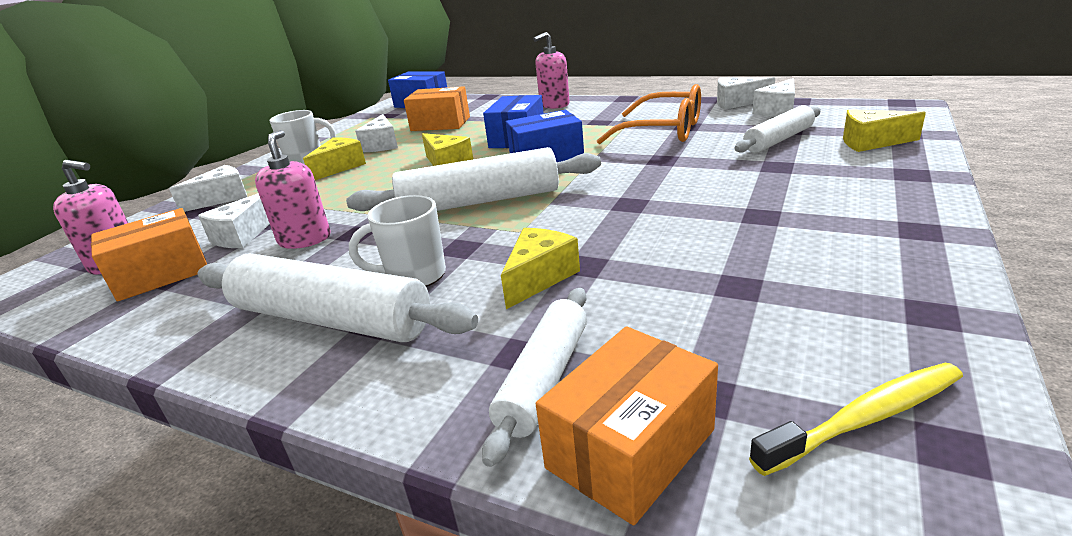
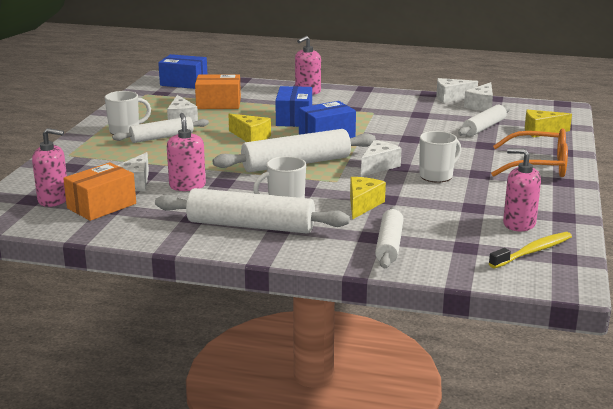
camera: 15 degrees left, 5 degrees down
white cheese [169,165,247,212] -> white cheese moved to [361,140,402,177]
yellow cheese [303,138,366,180] -> white rolling pin [112,117,209,143]
orange box [536,326,718,525] -> none
orange glasses [597,84,701,144] -> orange glasses moved to [491,128,568,177]
none -> white mug [419,131,461,182]
none -> pink soap dispenser [503,148,541,231]

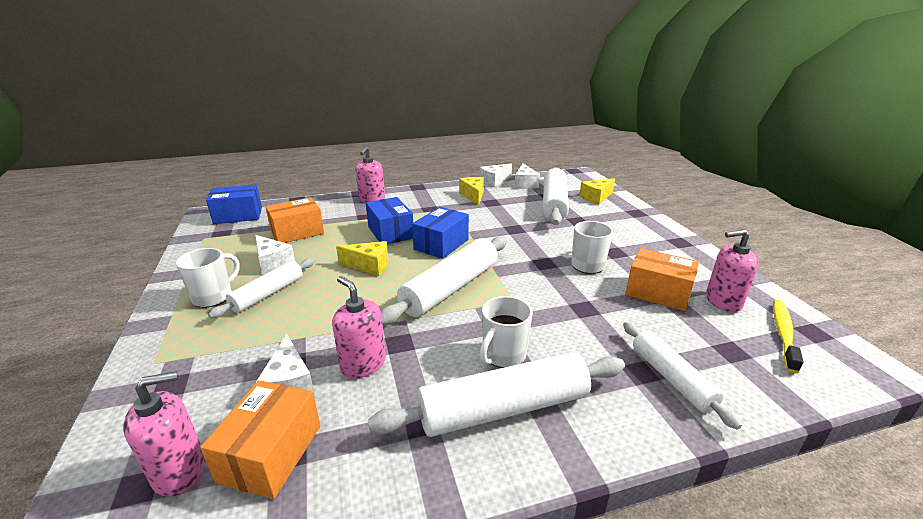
camera: 30 degrees left, 5 degrees up
yellow cheese [350,177,386,220] -> yellow cheese moved to [459,177,484,206]
white cheese [361,140,402,177] -> none
white rolling pin [458,105,510,136] -> white rolling pin [543,167,569,225], size x1.61
orange glasses [491,128,568,177] -> none
none -> orange box [625,248,699,311]

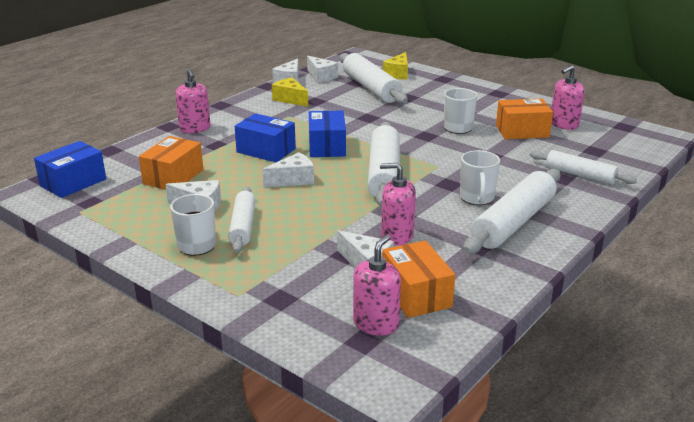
camera: 35 degrees left, 0 degrees up
yellow cheese [336,241,388,276] -> white cheese [262,152,314,187]
yellow toothbrush [773,300,804,373] -> none

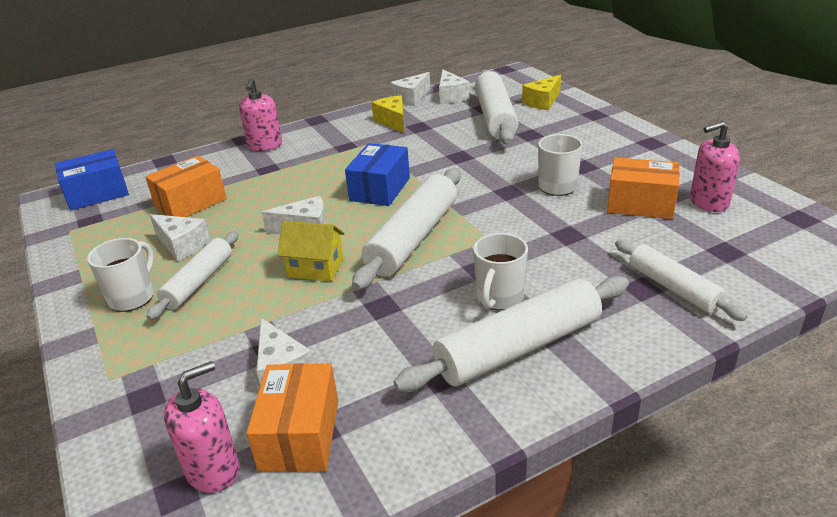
camera: 25 degrees right, 5 degrees up
blue box [235,113,296,162] -> none
pink soap dispenser [380,163,416,245] -> none
none -> yellow house [277,221,345,282]

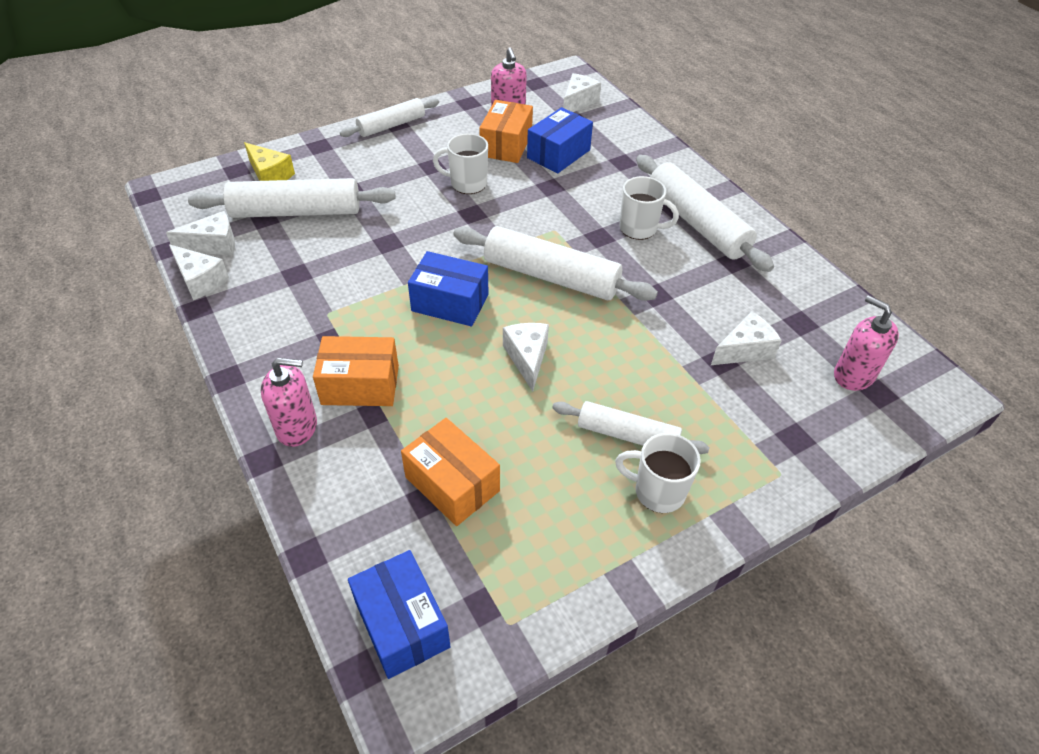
camera: 95 degrees left, 15 degrees up
white cheese [150,214,210,261] -> white cheese moved to [563,73,601,112]
orange box [247,363,338,472] -> orange box moved to [313,336,399,406]
yellow house [277,221,345,282] -> none
yellow cheese [371,96,404,133] -> none
white rolling pin [615,240,747,321] -> white rolling pin moved to [340,98,439,137]
none -> blue box [527,107,593,173]

